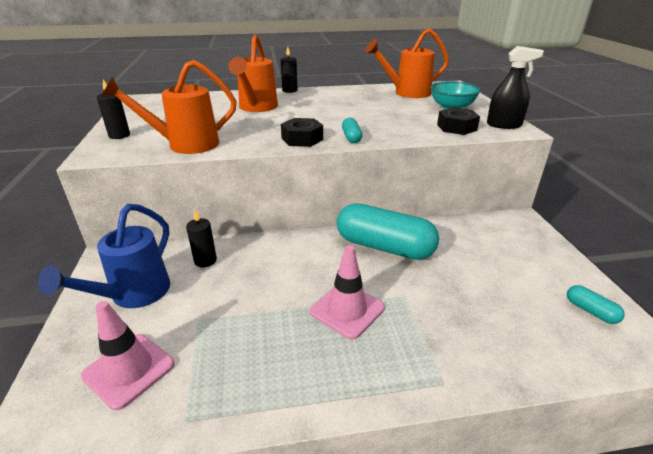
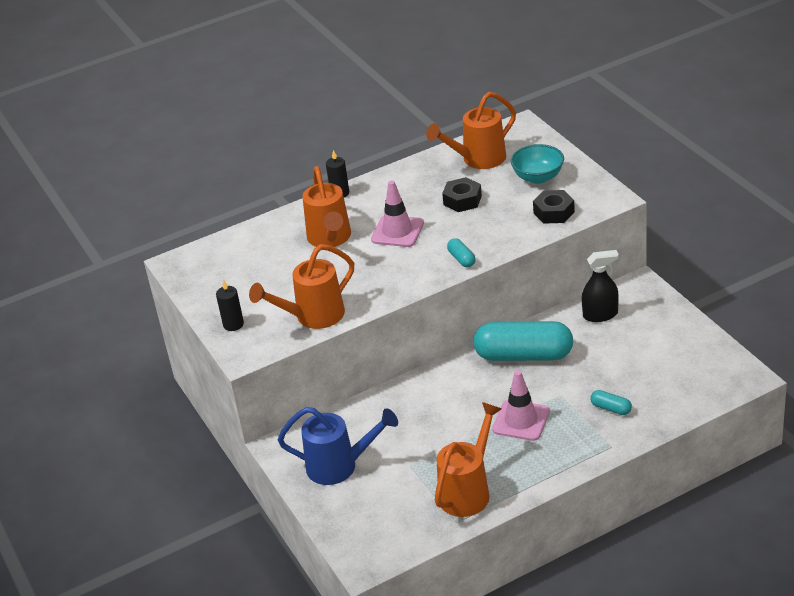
camera: 15 degrees left, 5 degrees up
blue watering can [38,204,170,308] -> blue watering can turned 90 degrees counterclockwise [278,407,398,485]
pink traffic cone [81,301,175,410] -> pink traffic cone moved to [371,181,424,247]
black candle [186,210,217,267] -> none
black nut [281,118,323,147] -> black nut moved to [442,177,482,212]
black spray bottle [487,46,544,129] -> black spray bottle moved to [582,250,619,322]
turquoise capsule [567,285,625,324] -> turquoise capsule moved to [590,390,632,415]
none -> orange watering can [435,402,501,517]

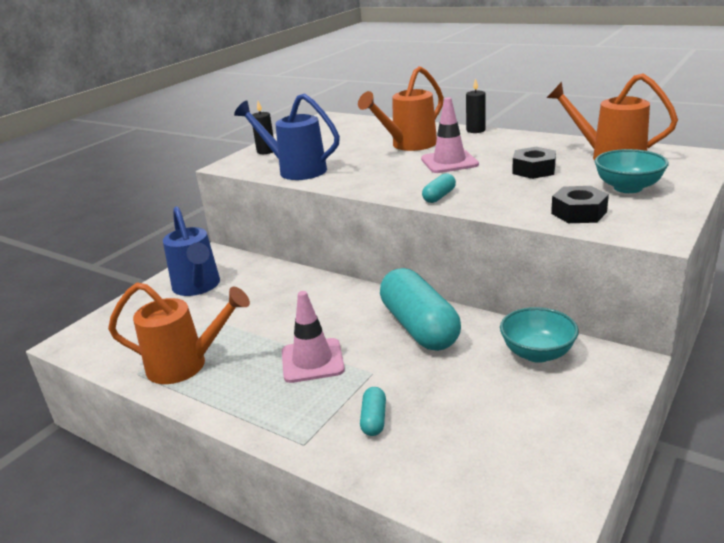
camera: 60 degrees right, 10 degrees down
orange watering can [249,244,354,329] -> blue watering can [234,93,340,180]
black spray bottle [582,250,619,322] -> turquoise bowl [500,307,579,363]

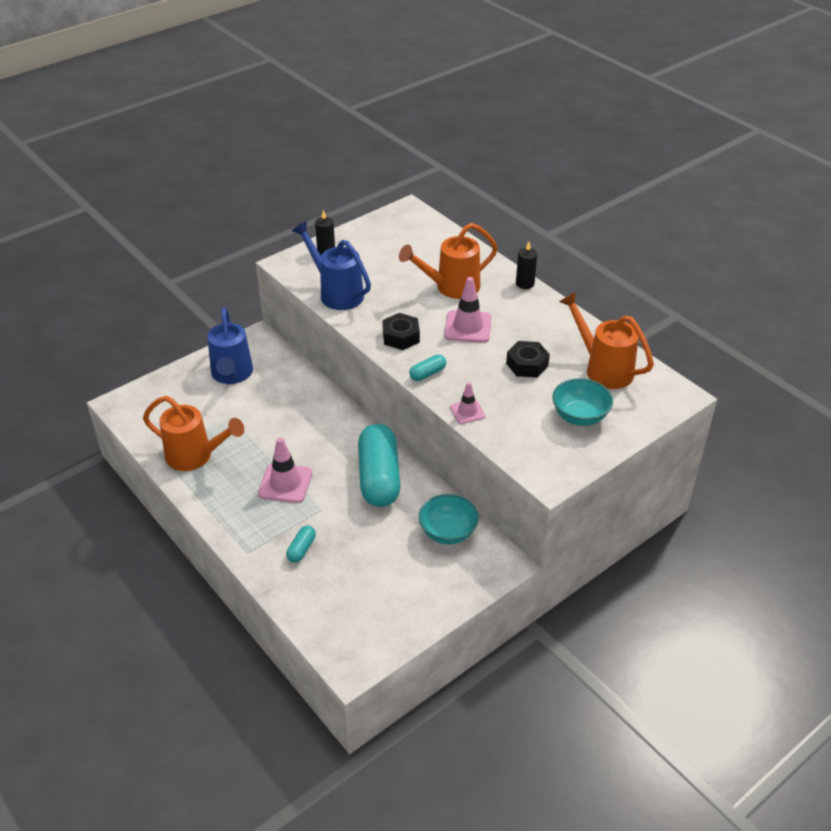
camera: 15 degrees right, 15 degrees up
black nut [551,186,609,223] -> black nut moved to [382,313,420,350]
none -> pink traffic cone [450,382,485,424]

